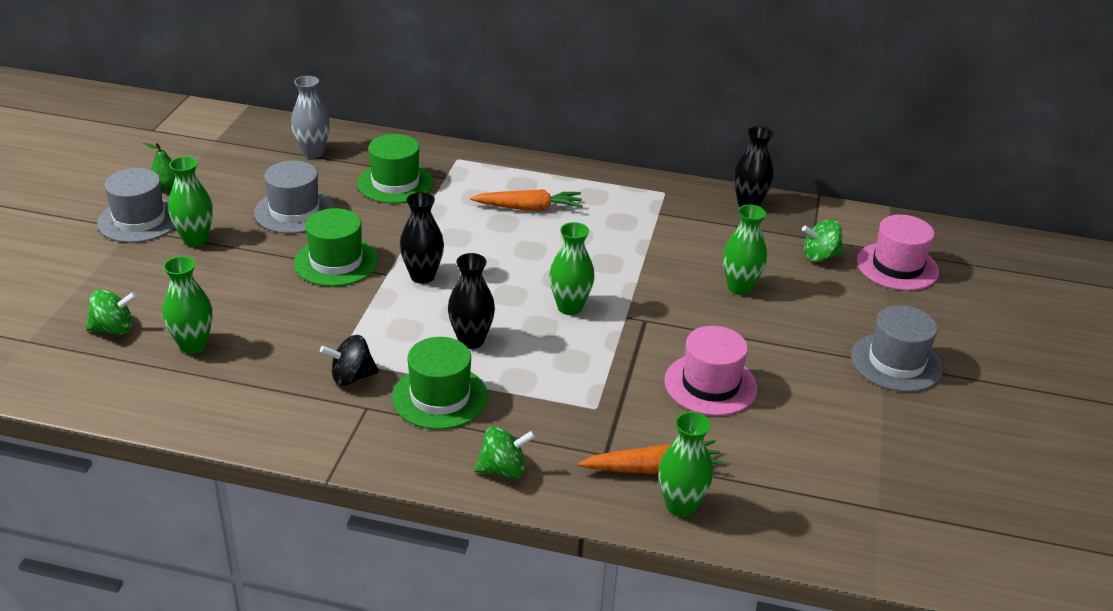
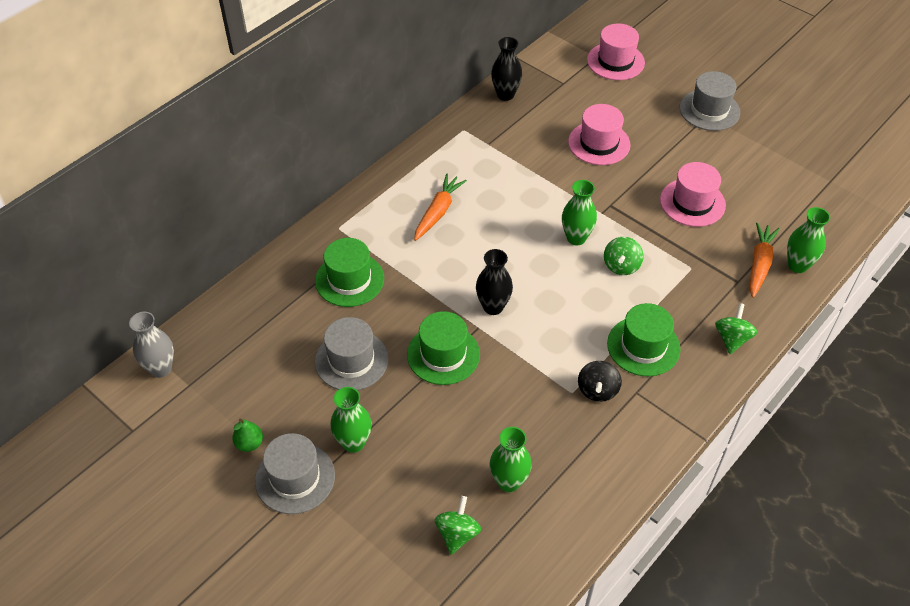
camera: 60 degrees left, 15 degrees up
grey vase [291,76,330,158] -> grey vase moved to [129,312,174,378]
black vase [448,253,495,349] -> none
green vase [723,204,767,295] -> pink hat [568,104,630,165]
green spinning top [802,220,843,262] -> green spinning top moved to [604,237,644,275]

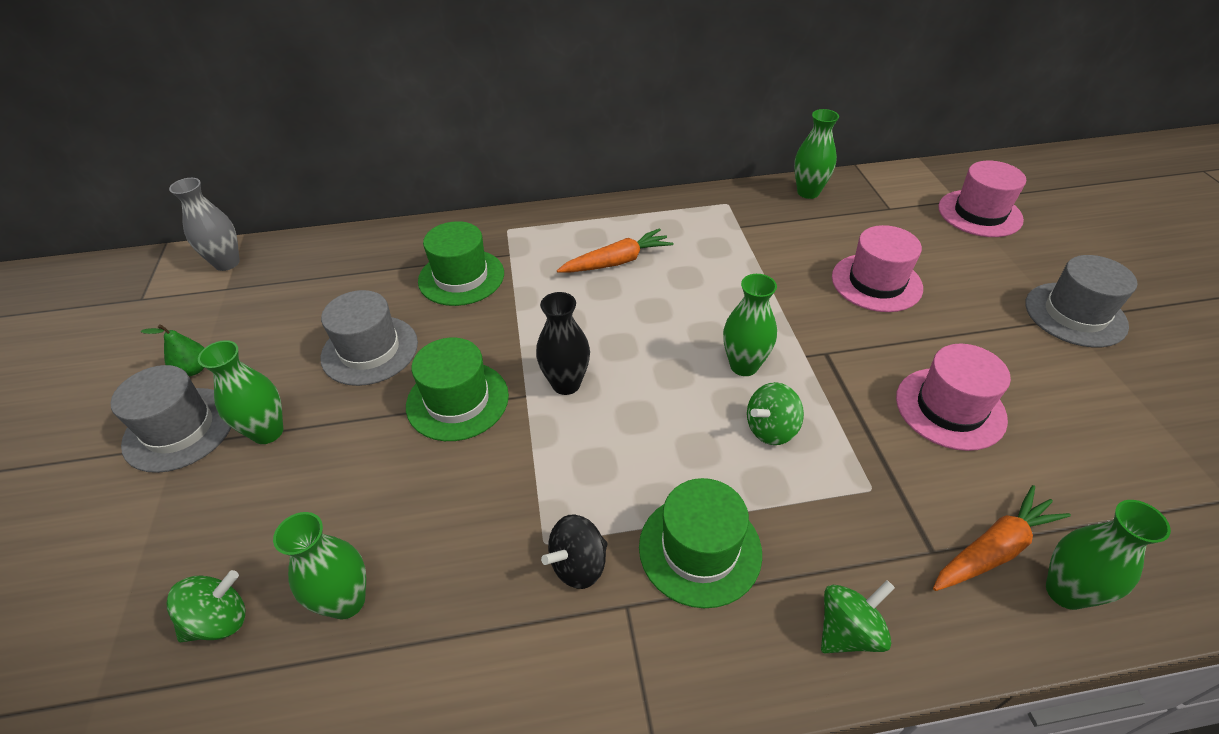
camera: 40 degrees right, 5 degrees down
black vase [491,37,522,101] -> green vase [794,109,839,199]

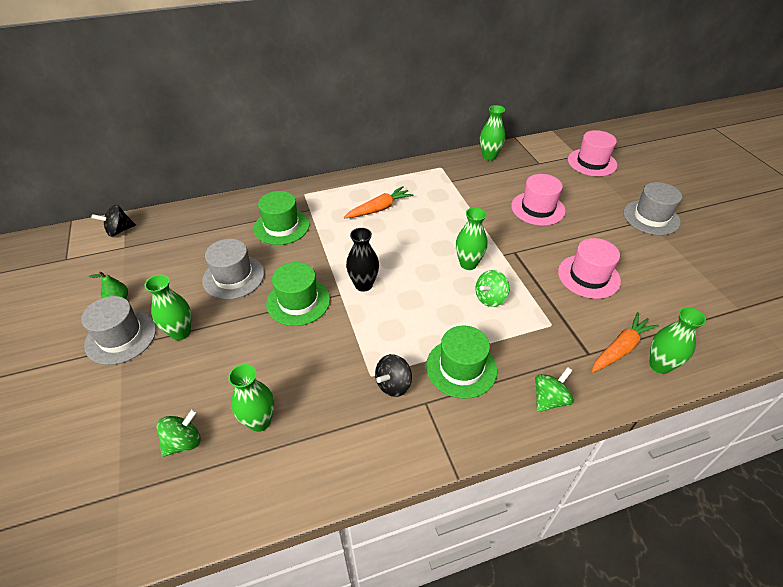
camera: 10 degrees left, 0 degrees up
grey vase [169,178,240,271] -> black spinning top [92,205,136,237]

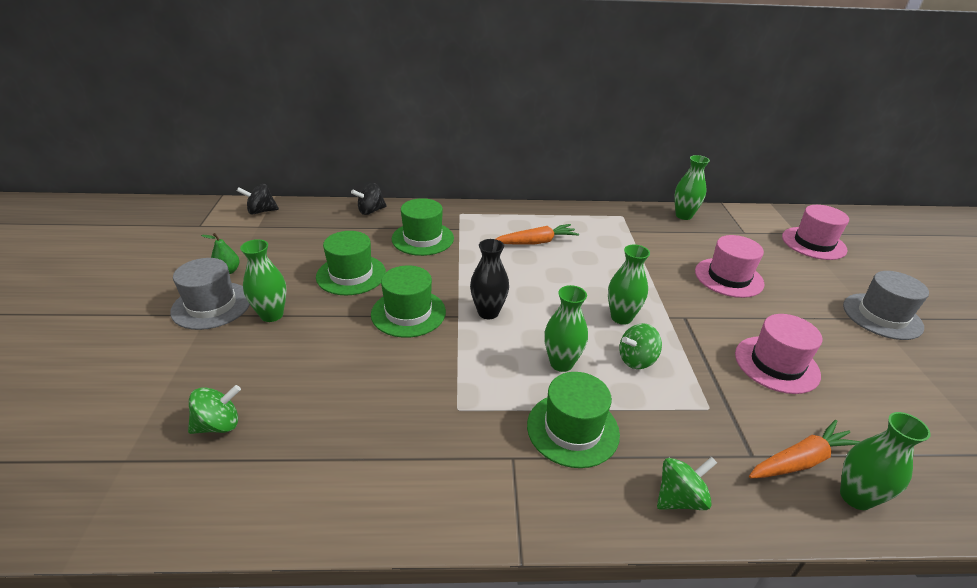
camera: 15 degrees right, 10 degrees down
grey hat [202,239,265,299] -> green hat [316,231,386,295]
green vase [228,364,274,432] -> green vase moved to [544,285,588,372]
black spinning top [375,354,412,397] -> black spinning top moved to [351,183,387,215]

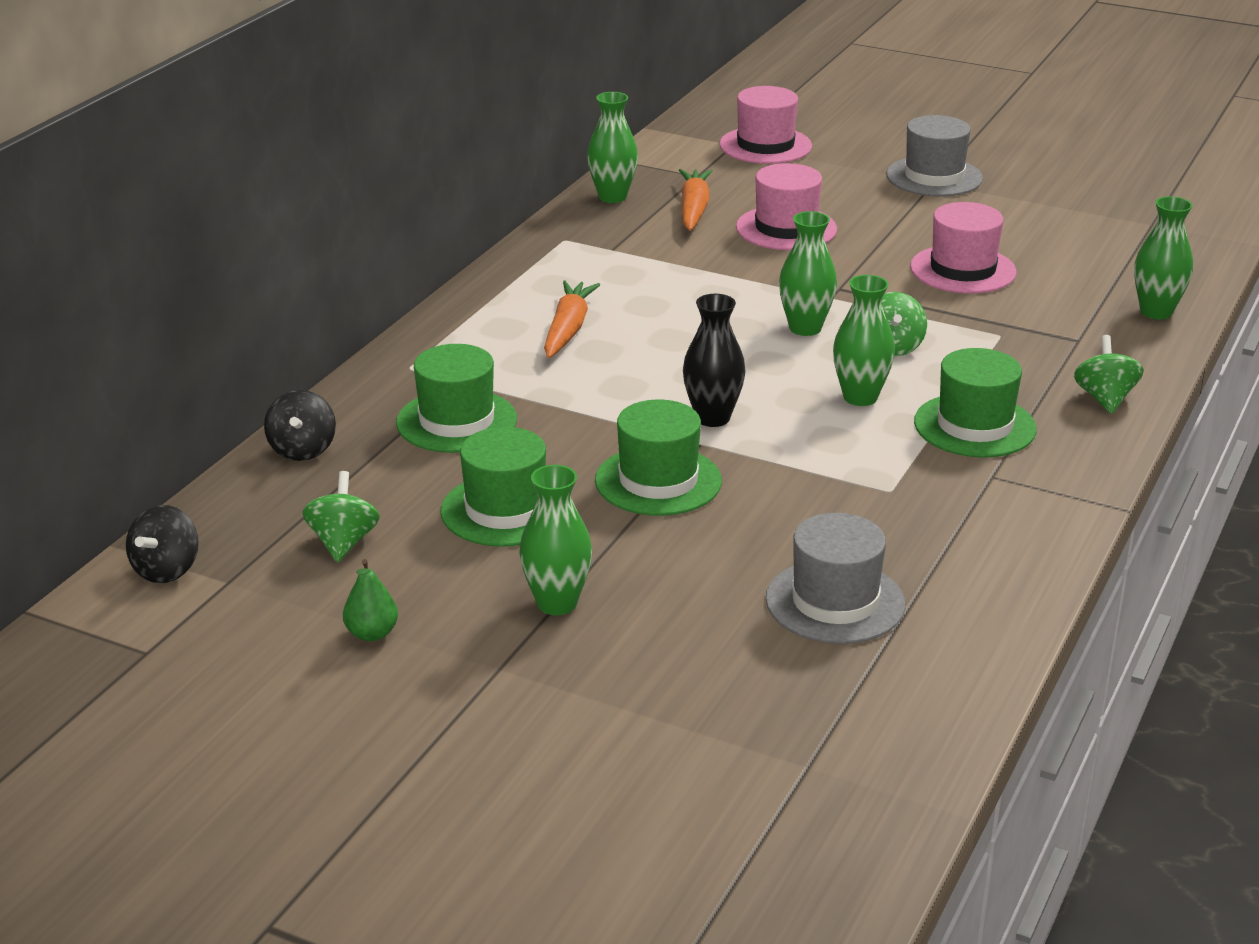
camera: 60 degrees left, 5 degrees down
grey hat [170,258,250,330] -> grey hat moved to [766,513,905,644]
green spinning top [188,385,241,434] -> green spinning top moved to [302,471,380,562]
orange carrot [749,420,861,478] -> orange carrot moved to [679,169,713,231]

